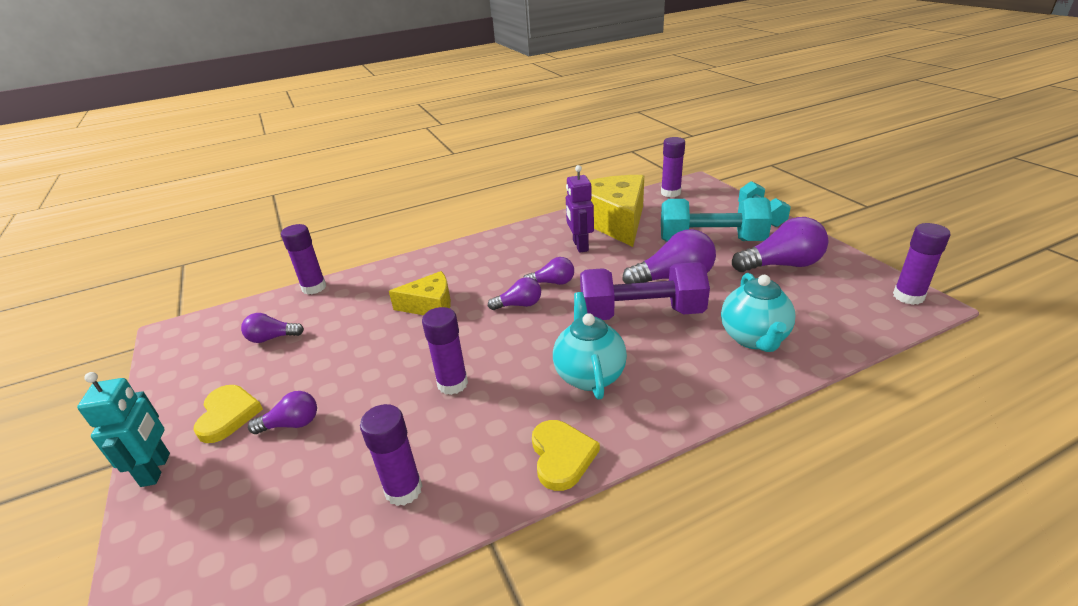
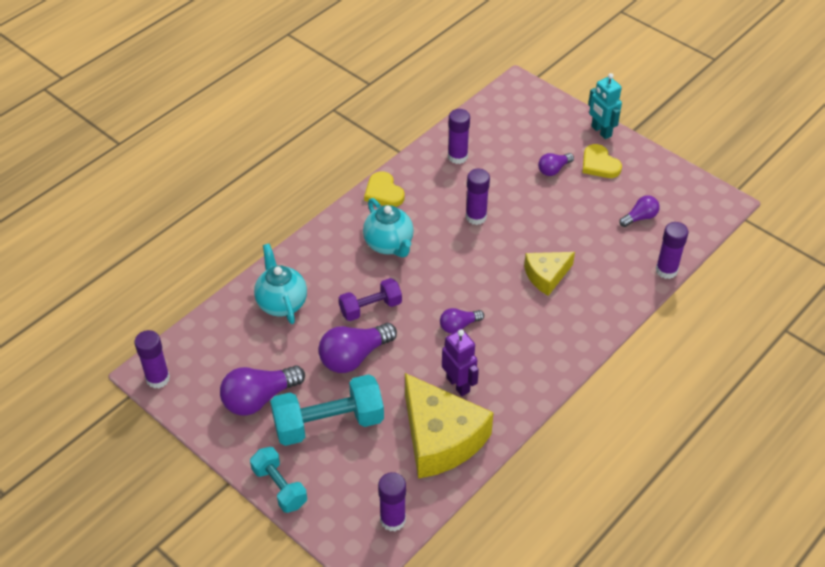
camera: 155 degrees right, 15 degrees up
purple light bulb [488,277,541,310] -> none
purple dumbbell [580,262,710,320] -> purple dumbbell [339,278,402,321], size x0.61

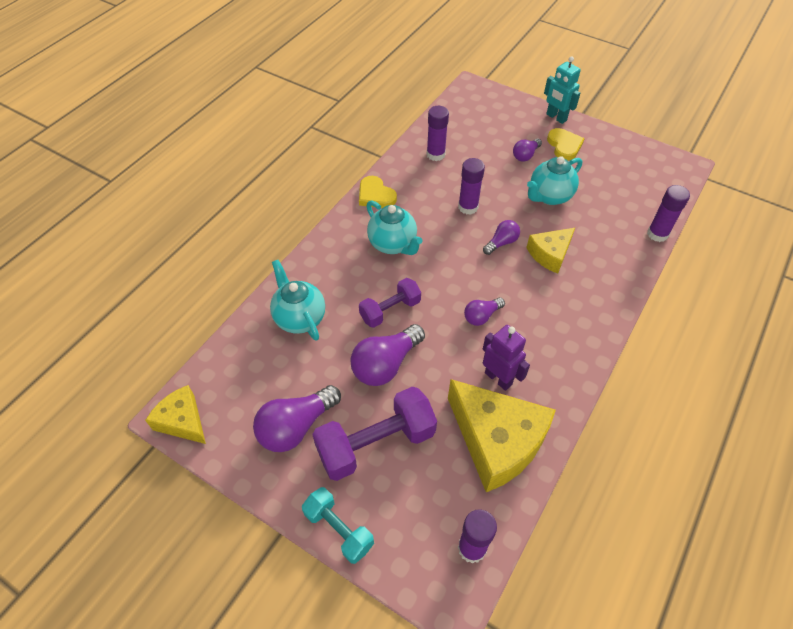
camera: 10 degrees left, 5 degrees up
purple glue stick [134,330,170,388] -> yellow cheese [145,385,206,444]
turquoise dumbbell [270,374,384,446] -> purple dumbbell [312,387,437,481]
yellow heart [582,144,622,178] -> yellow heart turned 150 degrees counterclockwise [547,128,585,160]
purple light bulb [619,195,660,227] -> purple light bulb moved to [483,220,520,255]
none -> turquoise teapot [527,156,582,205]

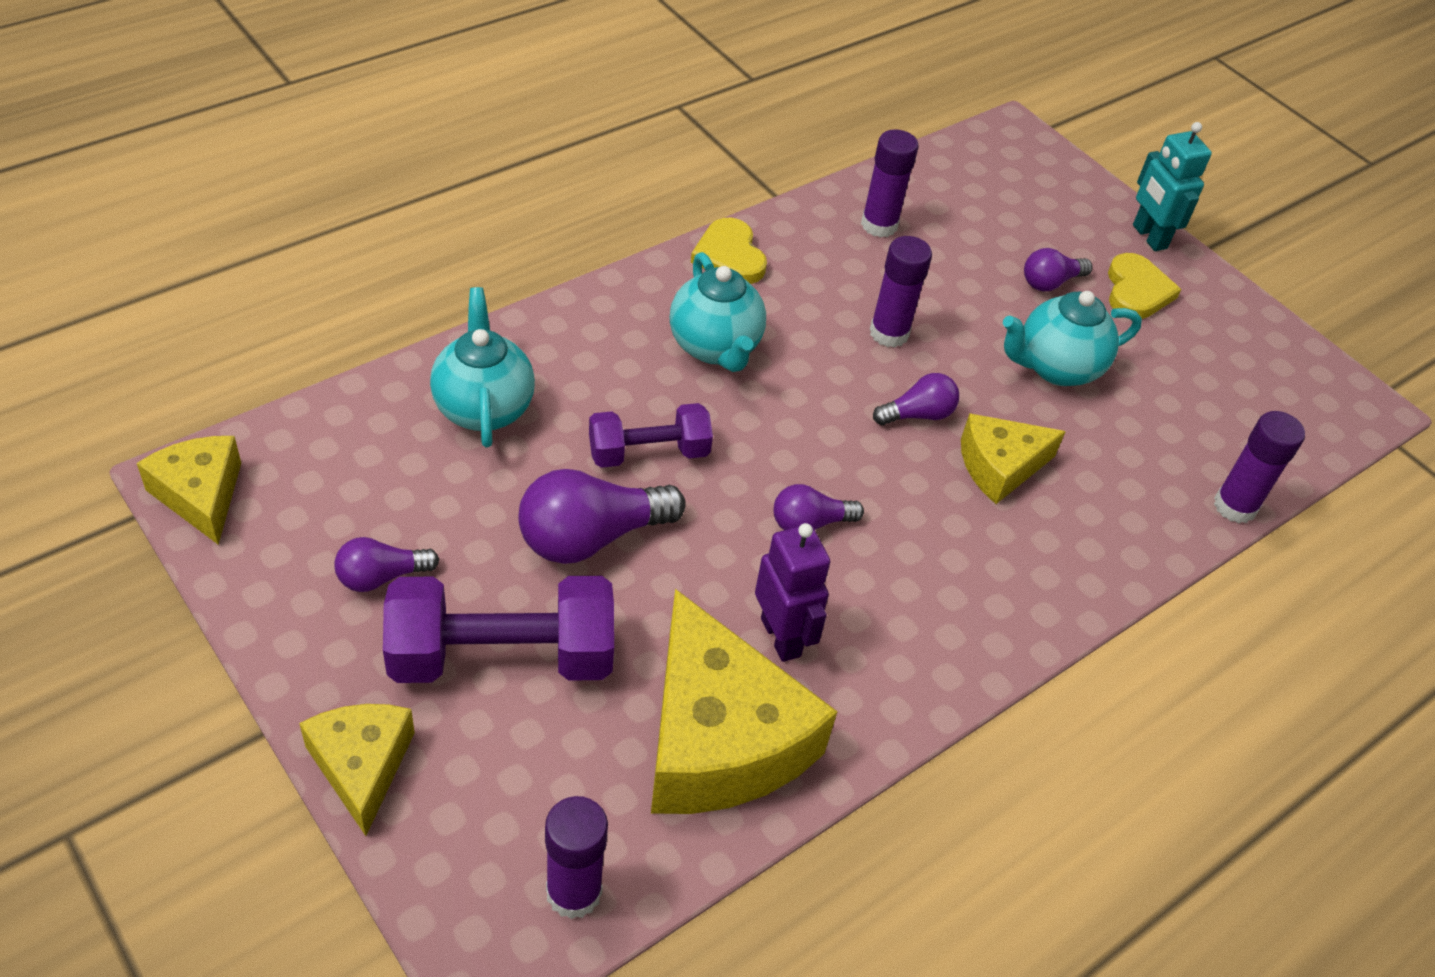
camera: 15 degrees right, 5 degrees down
purple light bulb [253,385,341,452] -> purple light bulb [334,537,439,592], size x0.56
turquoise dumbbell [302,487,374,564] -> yellow cheese [299,704,415,836]

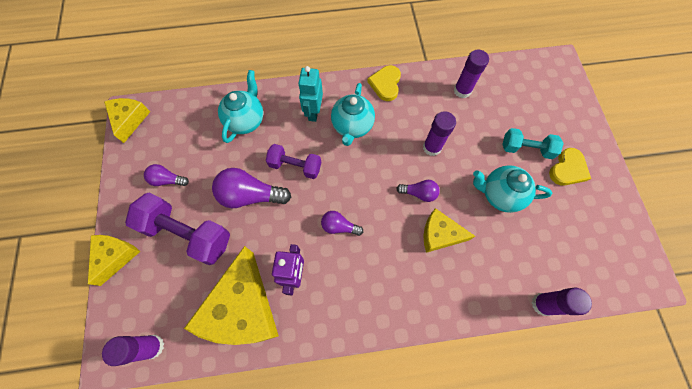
camera: 35 degrees right, 20 degrees up
purple light bulb [1024,248,1093,291] -> turquoise dumbbell [502,128,564,159]
turquoise robot [1133,122,1212,251] -> turquoise robot moved to [298,66,323,122]

